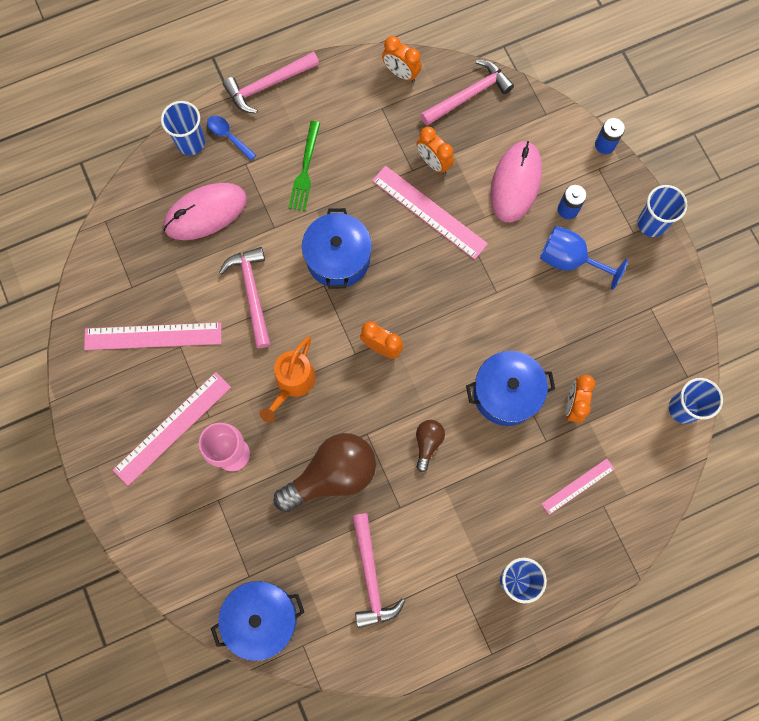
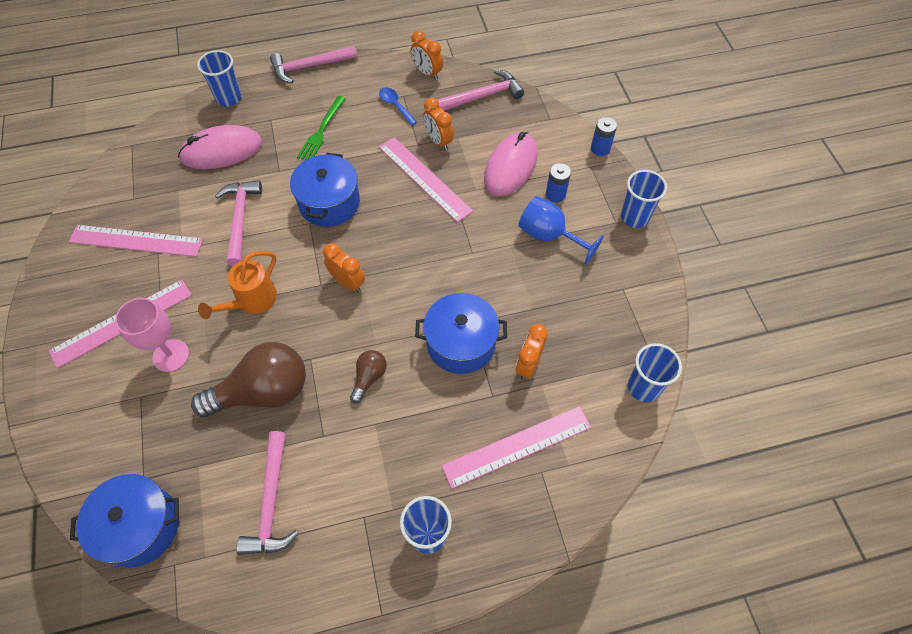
camera: 10 degrees right, 15 degrees down
blue spoon [207,115,256,161] -> blue spoon moved to [379,88,417,126]
pink ruler [541,459,615,515] -> pink ruler [441,406,591,489], size x1.73

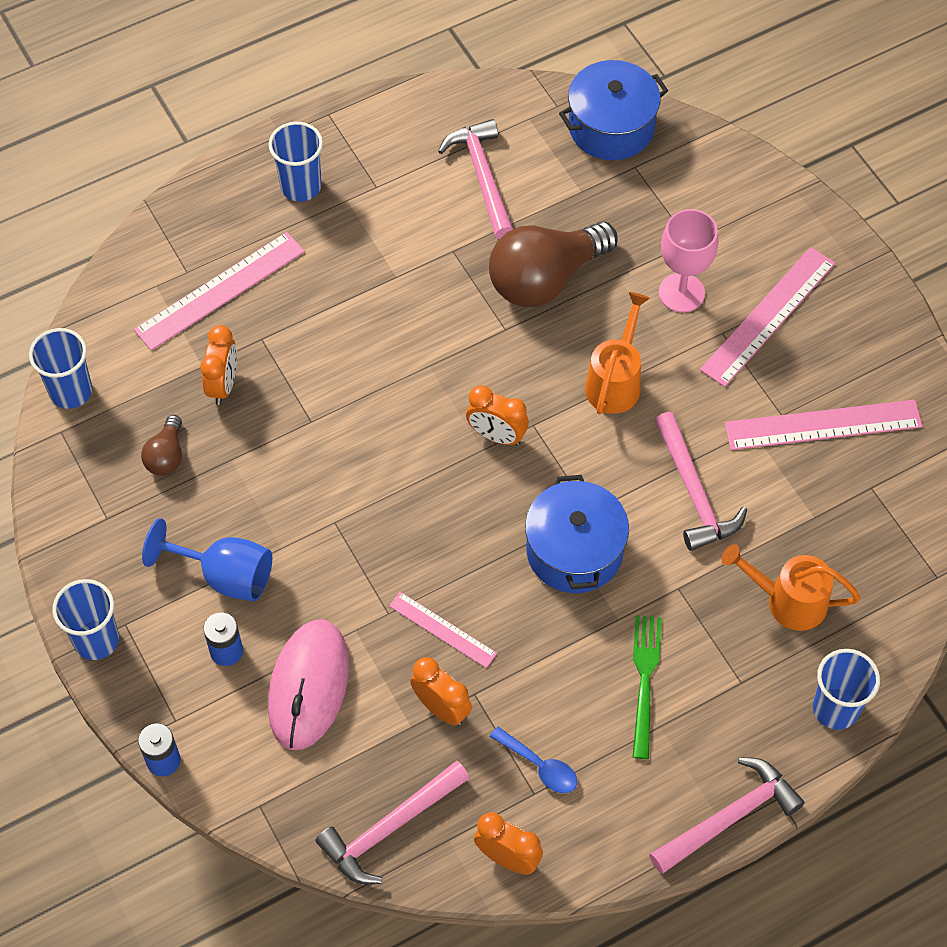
camera: 165 degrees right, 0 degrees up
pink mouse [178,125,262,169] -> orange watering can [722,544,860,631]
brown light bulb [350,350,387,403] -> brown light bulb moved to [141,415,182,476]
pink ruler [379,137,473,222] -> pink ruler [389,592,497,668], size x0.58
blue pot [415,293,507,374] -> none

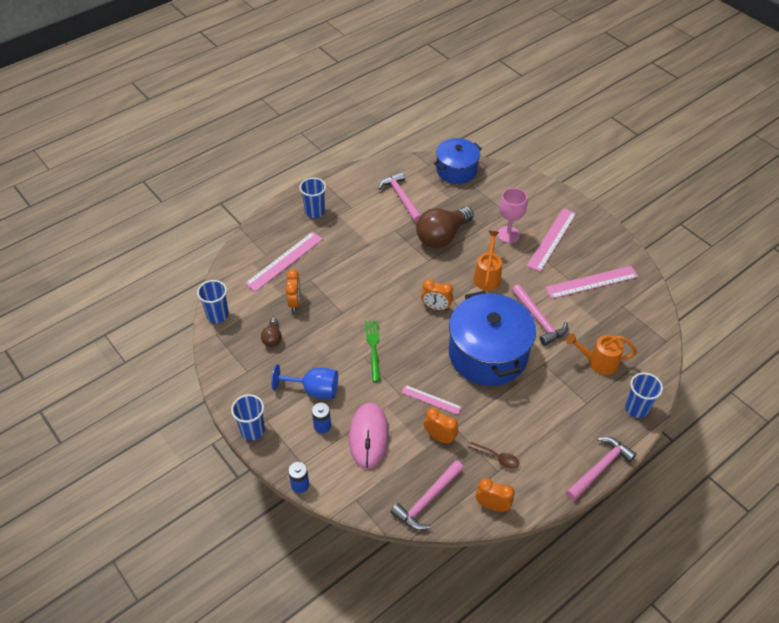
camera: 10 degrees left, 10 degrees down
blue spoon [490,727,577,793] -> brown spoon [468,442,519,469]
blue pot [525,475,629,593] -> blue pot [449,291,536,386], size x1.62
green fork [633,615,662,759] -> green fork moved to [365,320,380,382]

